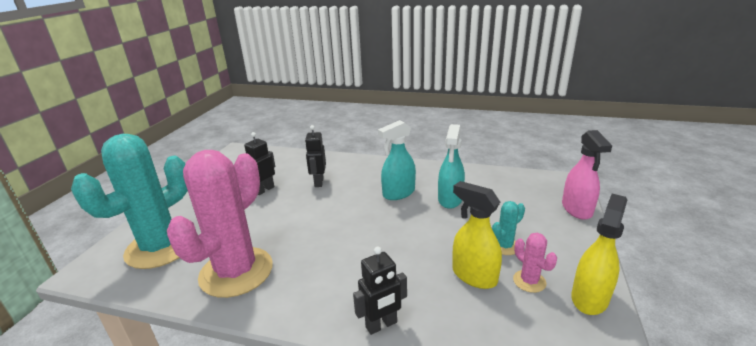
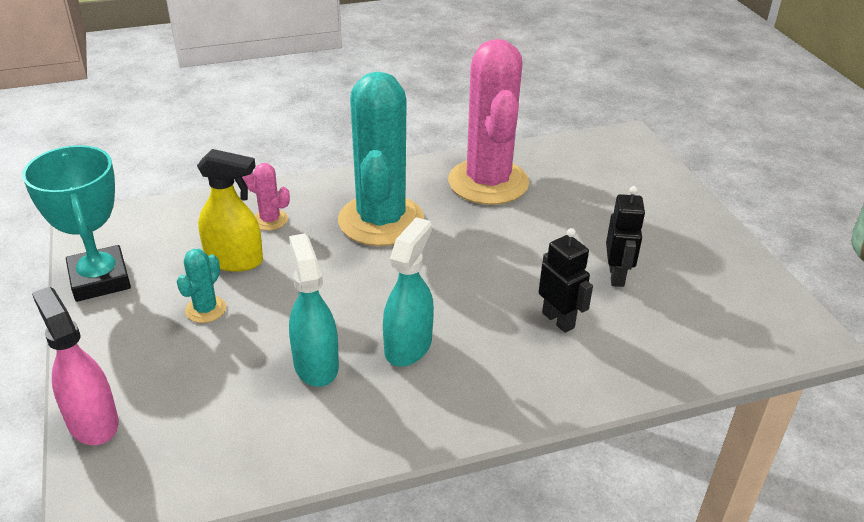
camera: 145 degrees right, 10 degrees up
turquoise cactus [71,134,188,269] -> turquoise cactus moved to [338,71,424,246]
black robot [353,246,407,335] -> none
pink cactus [513,233,557,293] -> pink cactus moved to [243,163,290,231]
yellow spray bottle [571,194,627,315] -> turquoise trophy [22,145,131,302]

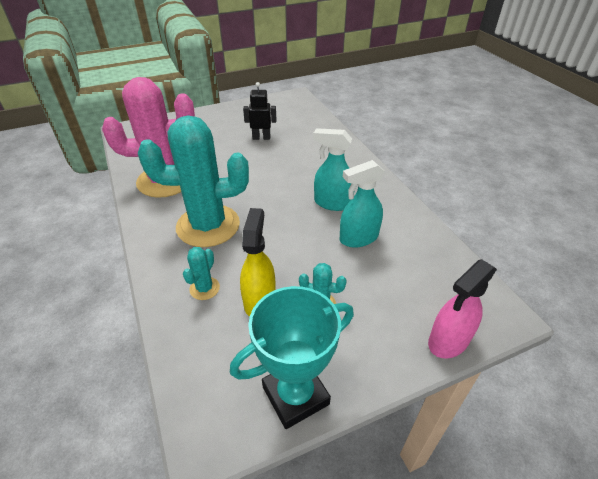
camera: 95 degrees left, 5 degrees up
pink cactus [243,163,290,231] -> turquoise cactus [183,247,220,300]
black robot [539,228,593,333] -> none

